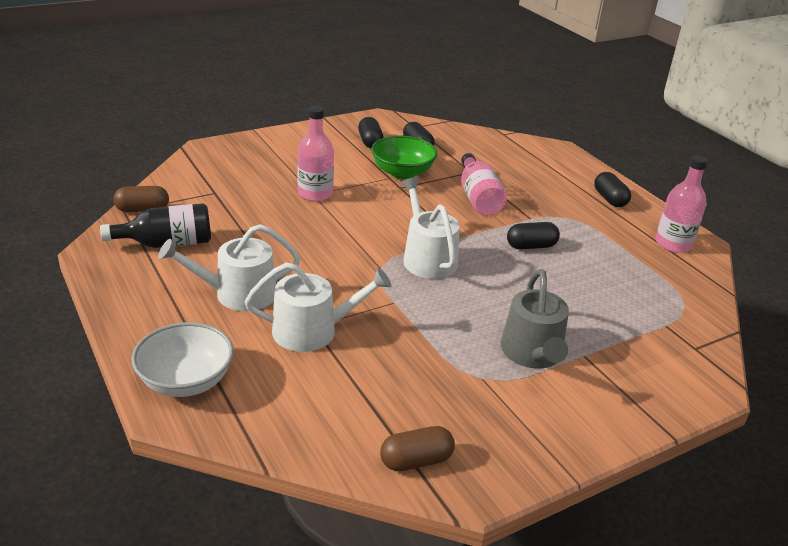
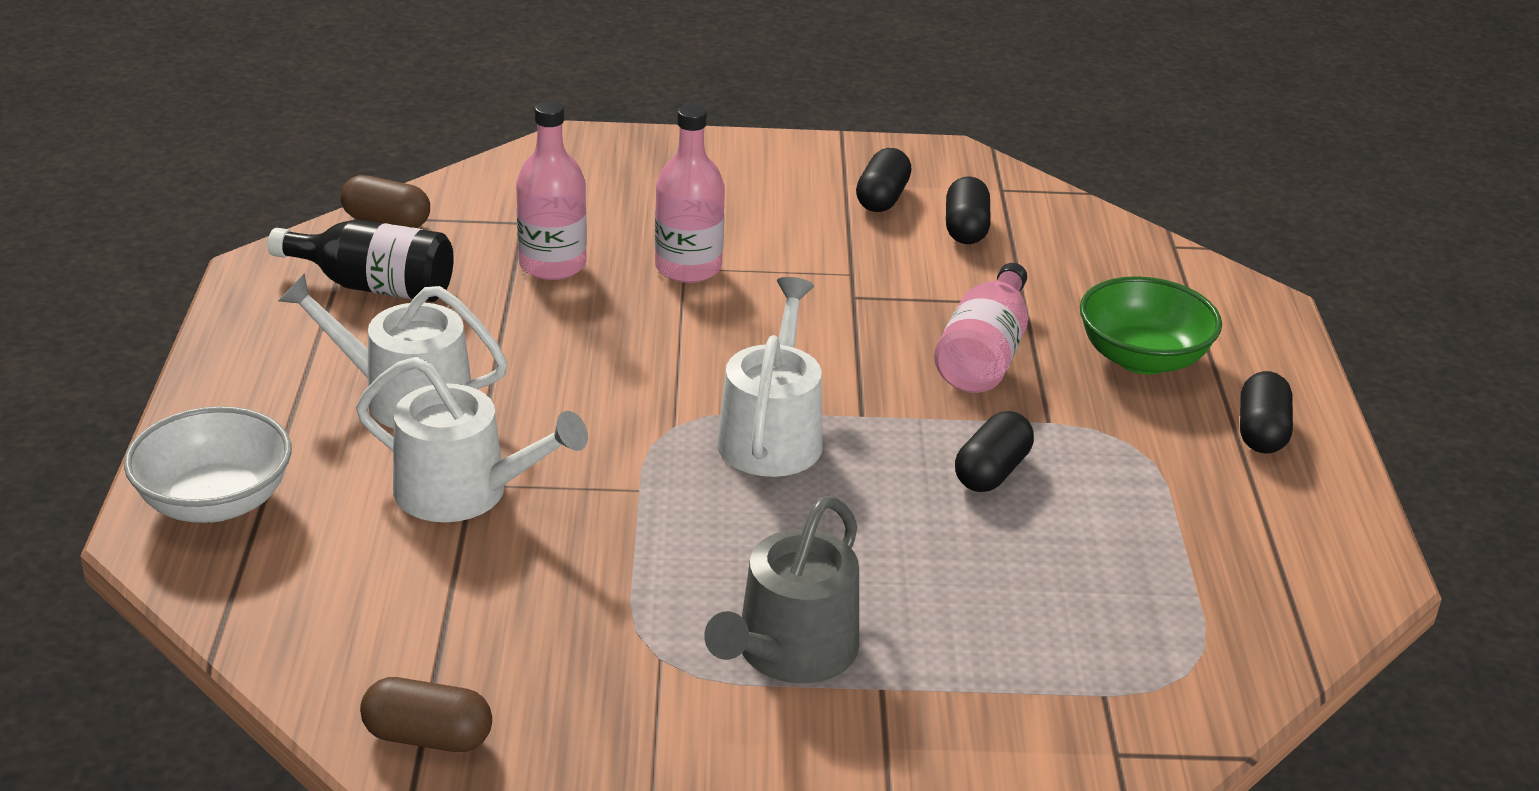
camera: 30 degrees right, 0 degrees up
green bowl [371,135,438,179] -> green bowl moved to [1080,276,1222,375]
black capsule [507,222,560,250] -> black capsule turned 75 degrees counterclockwise [955,411,1034,492]
pink bottle [655,155,708,253] -> pink bottle moved to [516,101,587,280]

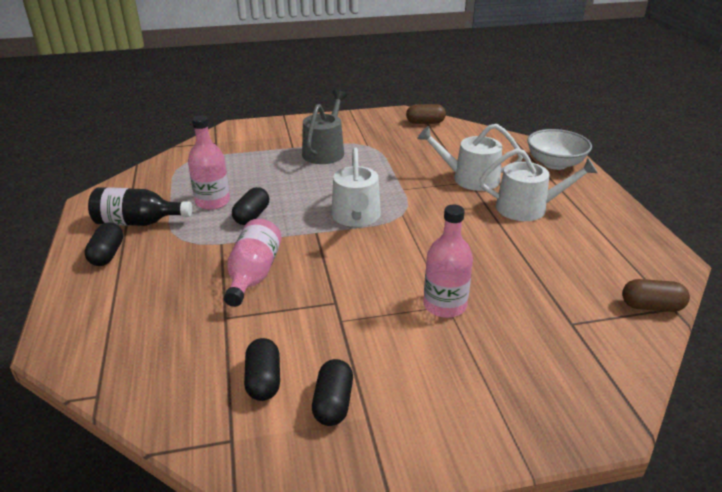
camera: 170 degrees right, 0 degrees up
black bottle [268,220,454,302] -> black bottle moved to [88,187,192,226]
pink bottle [516,101,587,280] -> pink bottle moved to [188,115,230,210]
green bowl [1080,276,1222,375] -> none

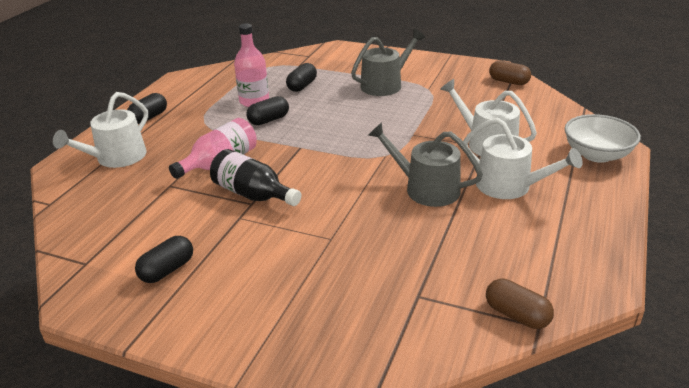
camera: 35 degrees right, 0 degrees up
black bottle [88,187,192,226] -> black bottle moved to [210,149,301,206]
black capsule [244,338,280,401] -> black capsule moved to [286,63,317,92]
white watering can [331,147,381,227] -> white watering can moved to [53,92,148,168]
pink bottle [424,204,473,318] -> none
none -> grey watering can [368,122,483,207]

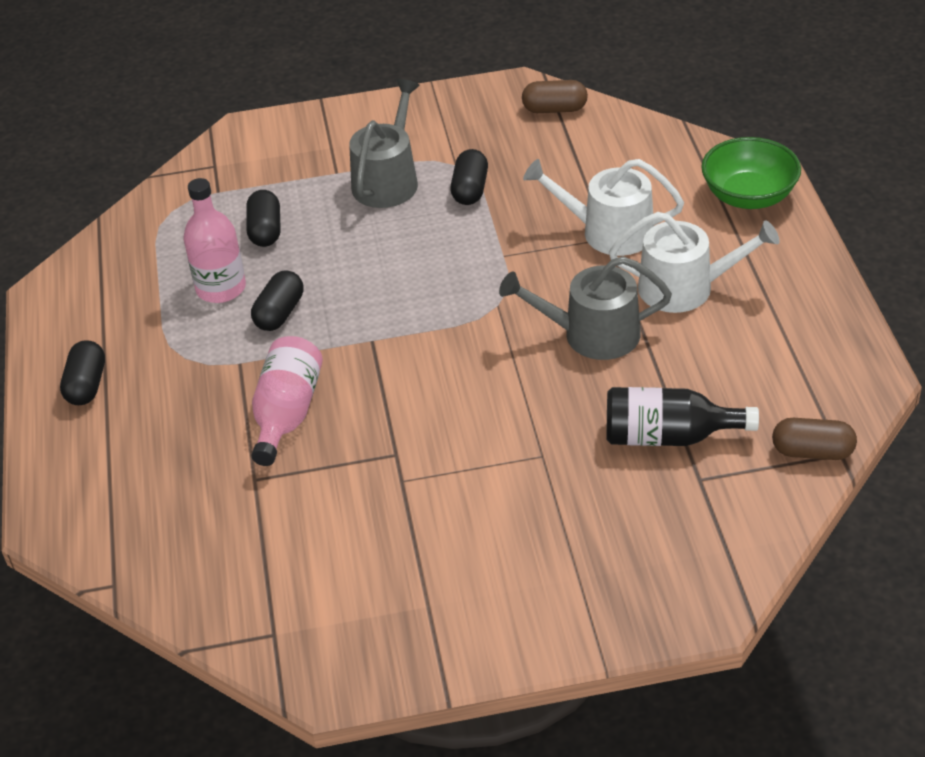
camera: 30 degrees left, 10 degrees up
white watering can [53,92,148,168] -> none
black capsule [135,236,193,283] -> black capsule moved to [451,149,488,205]
black bottle [210,149,301,206] -> black bottle moved to [606,387,759,446]
white bowl [565,114,641,163] -> green bowl [701,137,801,209]

